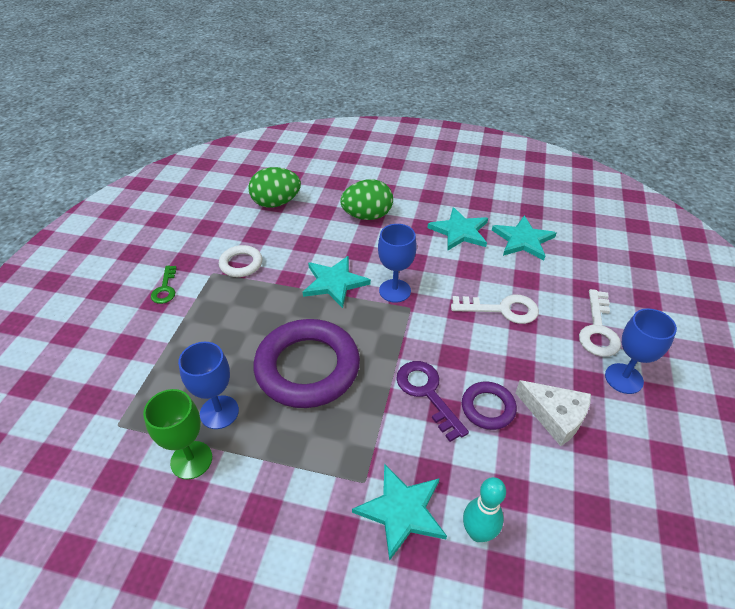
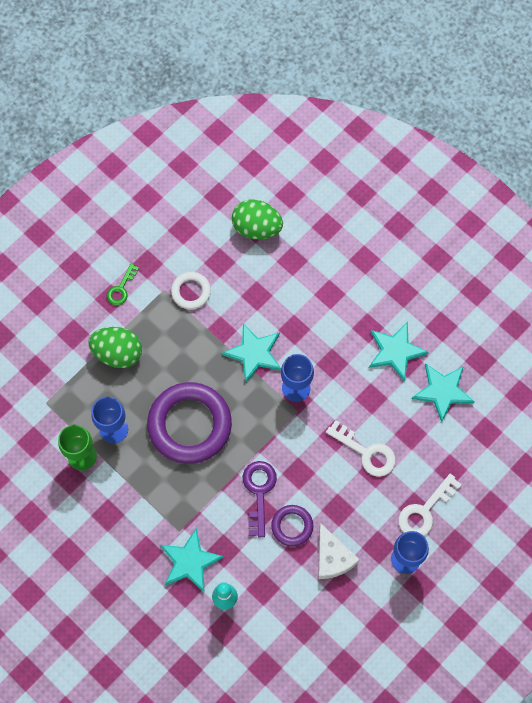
camera: 30 degrees right, 25 degrees up
green egg [340,179,393,220] -> green egg moved to [88,327,142,368]

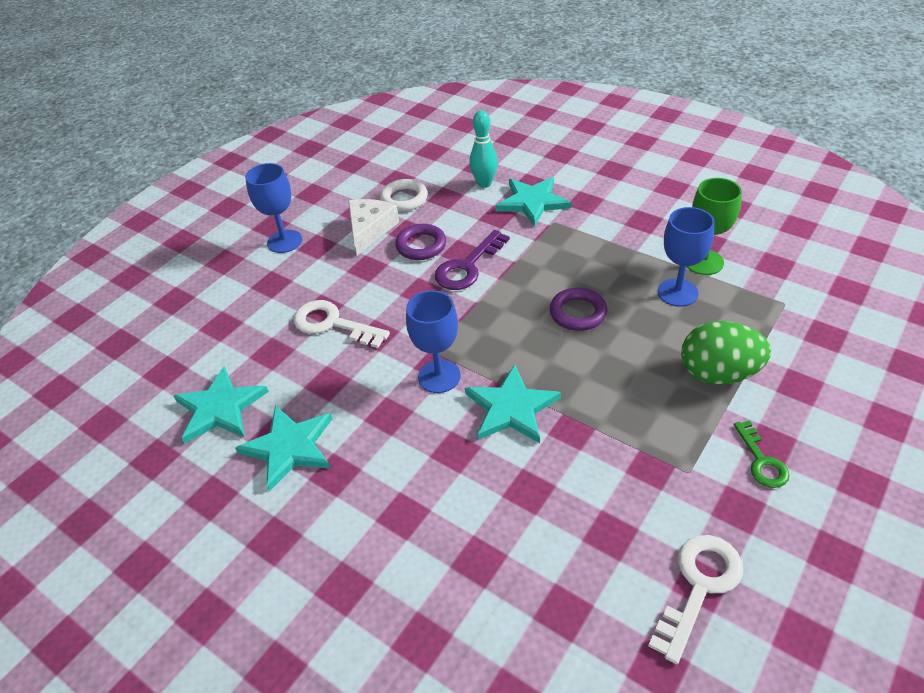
camera: 175 degrees right, 25 degrees down
green key [107,263,139,305] -> green key turned 150 degrees clockwise [734,420,790,488]
purple ring [147,382,232,464] -> purple ring [550,288,607,331], size x0.49
white ring [171,272,211,309] -> white ring moved to [380,179,428,212]
green egg [232,200,283,240] -> none
purple key [243,461,277,537] -> purple key turned 45 degrees clockwise [435,230,510,290]
white cheese [318,523,360,579] -> white cheese turned 45 degrees clockwise [348,199,399,255]
white key [399,474,462,536] -> white key moved to [648,535,743,664]

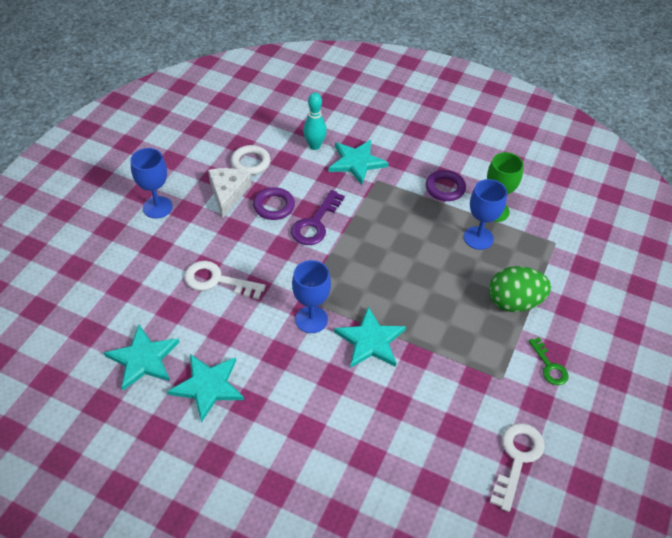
camera: 15 degrees left, 5 degrees up
purple ring [550,288,607,331] -> purple ring moved to [426,170,466,201]

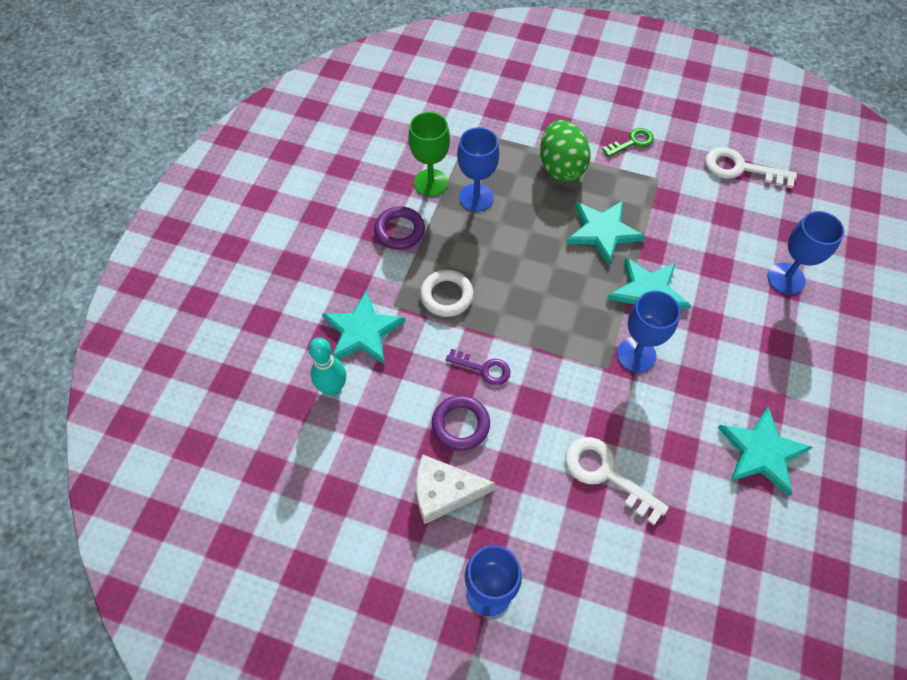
camera: 95 degrees left, 10 degrees up
turquoise star [104,325,179,391] -> turquoise star moved to [566,201,645,265]
white key [184,261,266,299] -> white key turned 120 degrees clockwise [565,437,669,525]
white ring [231,145,270,175] -> white ring moved to [420,270,474,317]
purple key [291,190,345,245] -> purple key [446,349,511,385], size x0.64
none -> blue goblet [767,211,845,295]

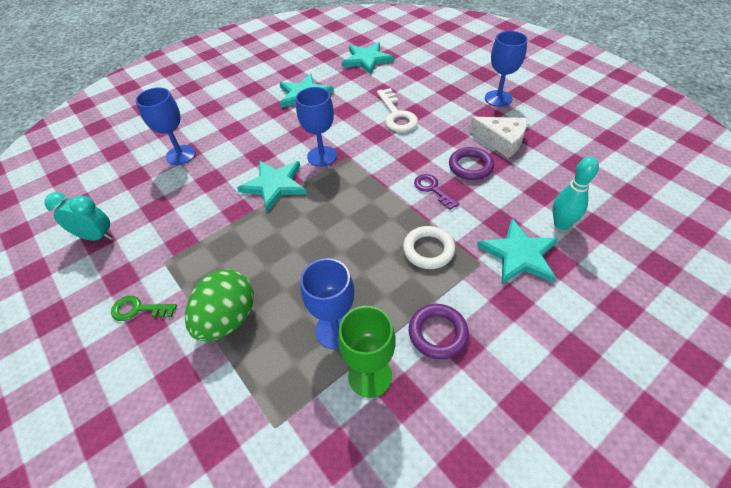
camera: 145 degrees left, 10 degrees down
turquoise star [566,201,645,265] -> turquoise star moved to [342,42,394,74]
white key [705,147,797,188] -> turquoise clock [45,192,113,241]

